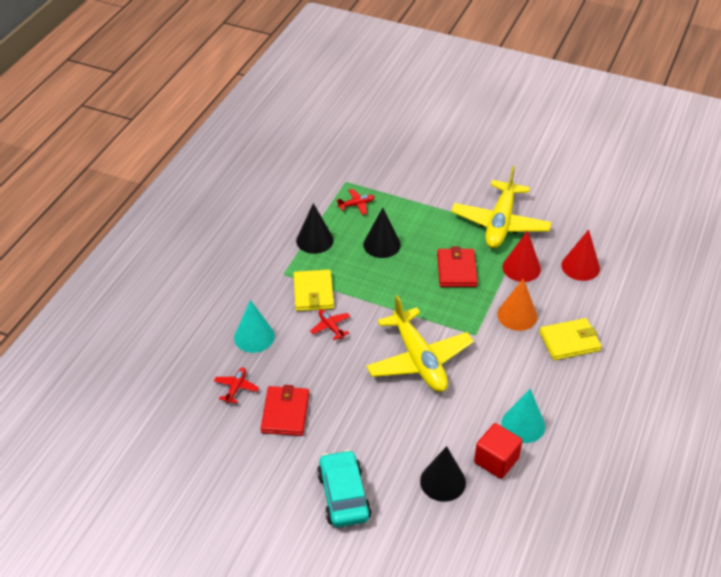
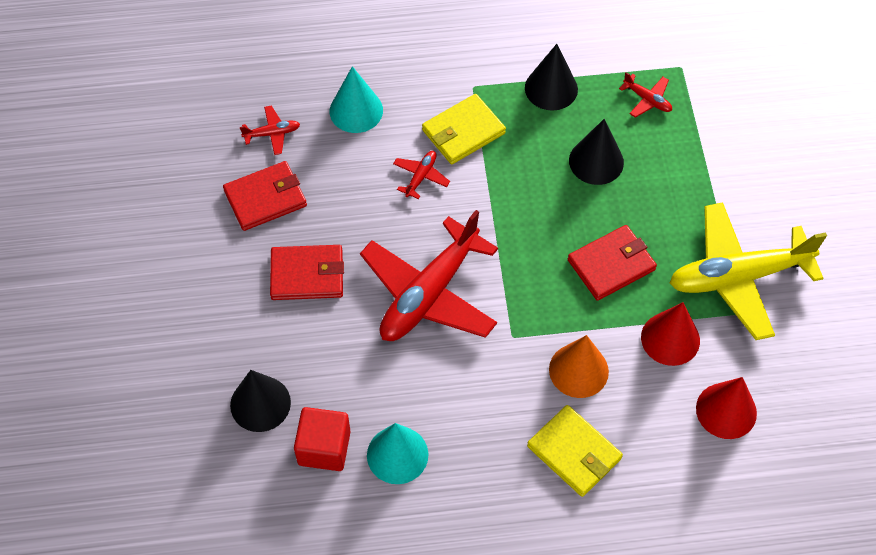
camera: 60 degrees right, 15 degrees up
turquoise car [317,450,371,527] -> none
yellow plane [366,295,474,392] -> red plane [360,210,498,341]
none -> red wallet [270,245,344,300]

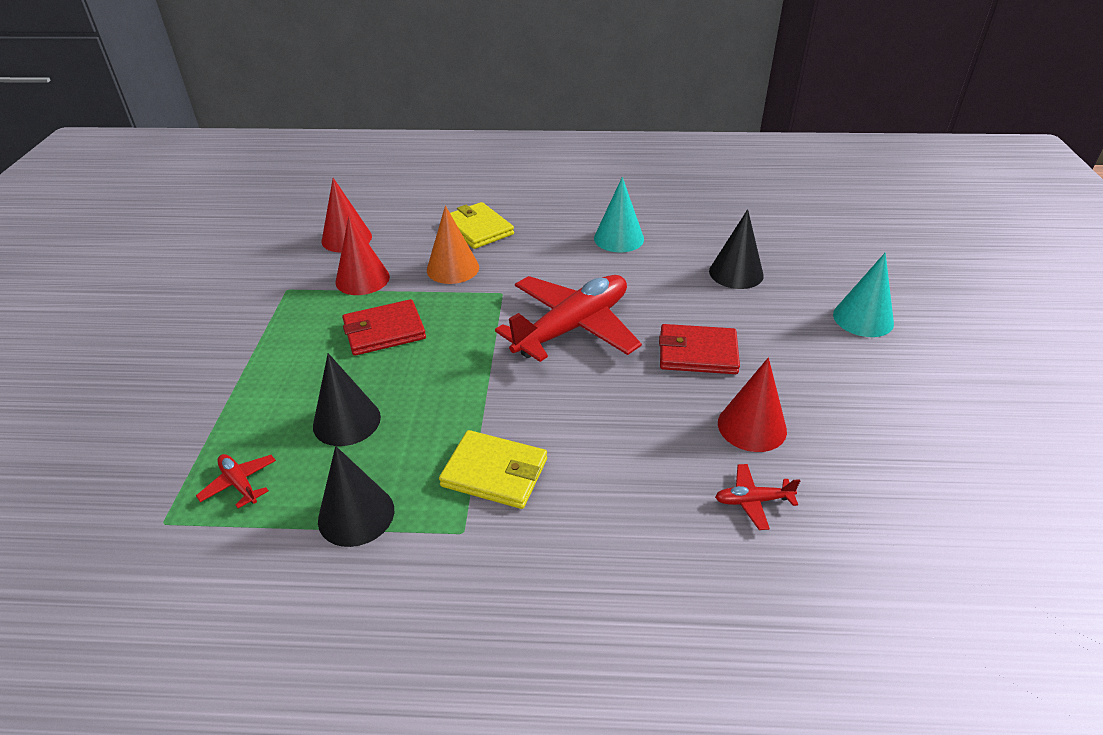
camera: 170 degrees left, 20 degrees down
red wallet [223,161,307,231] -> red cone [718,357,787,452]
red cube [294,407,351,471] -> none
turquoise cone [330,66,383,133] -> turquoise cone moved to [833,253,894,337]
red plane [393,151,450,199] -> none
yellow wallet [422,94,506,164] -> yellow wallet turned 45 degrees clockwise [439,430,547,509]
yellow plane [670,202,827,340] -> none

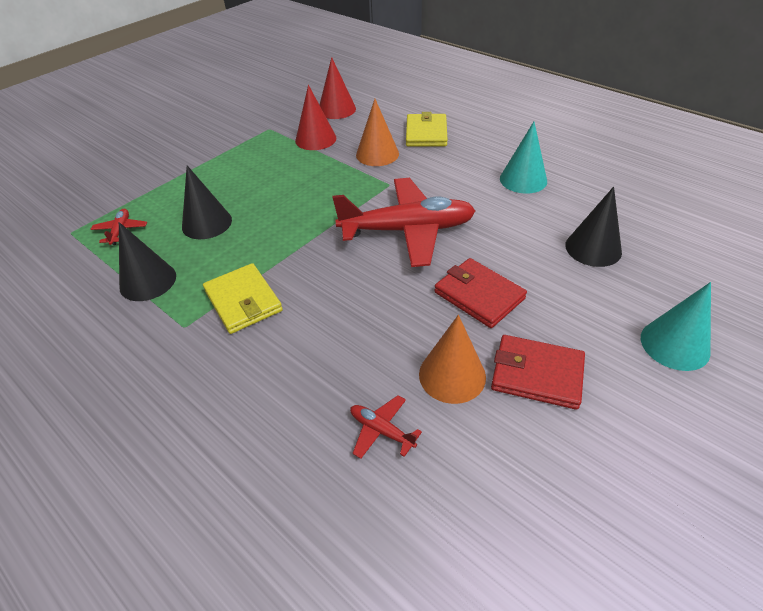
camera: 40 degrees right, 5 degrees up
red wallet [342,299,426,356] -> red wallet moved to [491,335,585,410]
red cone [718,357,787,452] -> orange cone [419,315,486,404]

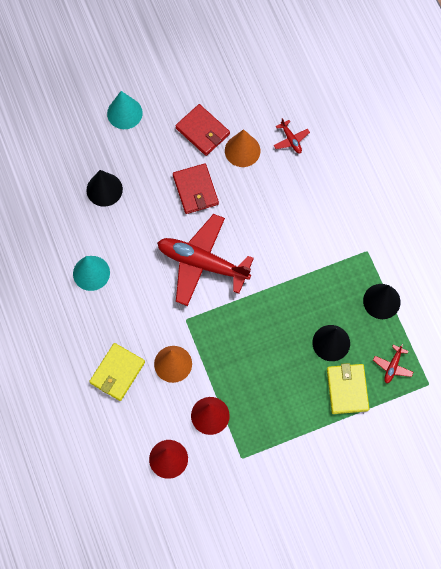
camera: 155 degrees left, 25 degrees up
yellow wallet [203,263,283,334] -> yellow wallet moved to [327,363,369,414]

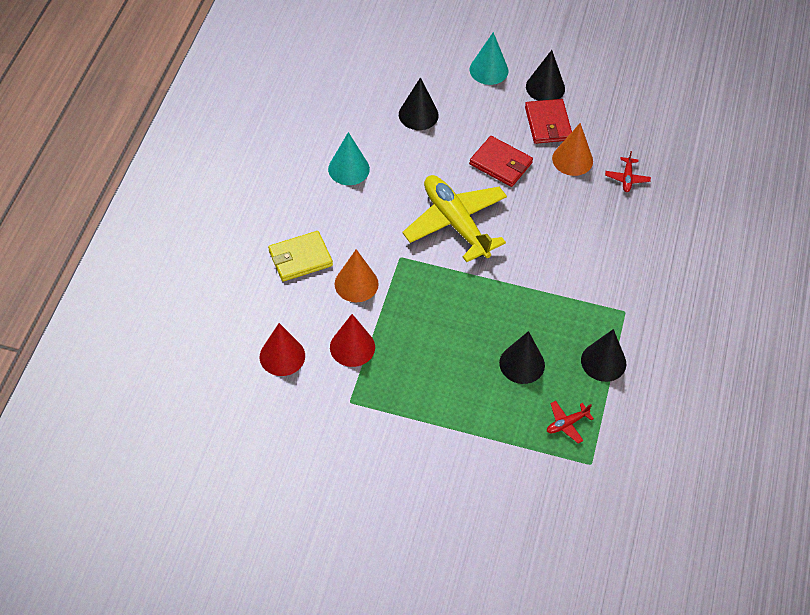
camera: 35 degrees right, 15 degrees down
red plane [157,214,254,306] -> yellow plane [402,175,507,262]
red wallet [173,163,219,214] -> red wallet turned 75 degrees counterclockwise [469,136,533,187]
yellow wallet [327,363,369,414] -> none
none -> black cone [526,50,565,101]

